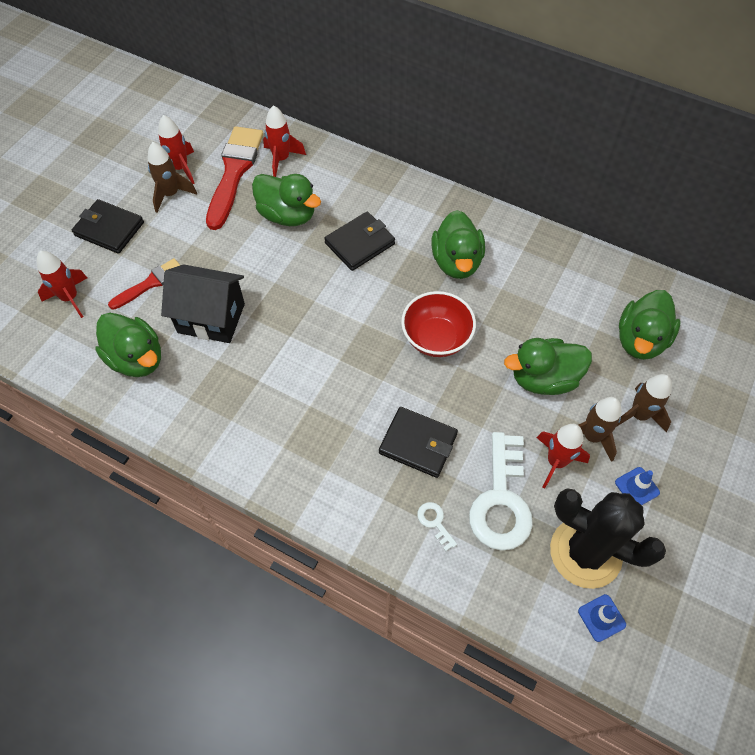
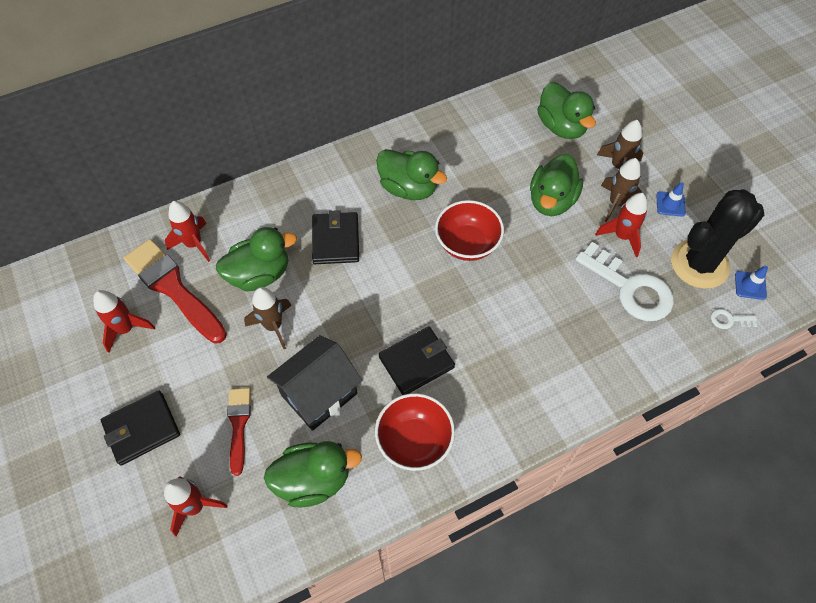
camera: 55 degrees left, 0 degrees up
brown rocket [148,142,197,213] -> brown rocket moved to [244,287,292,349]
black wallet [379,407,458,478] -> black wallet moved to [379,326,455,395]
white key [417,502,457,551] -> white key moved to [711,309,757,329]
none -> red bowl [375,393,455,471]

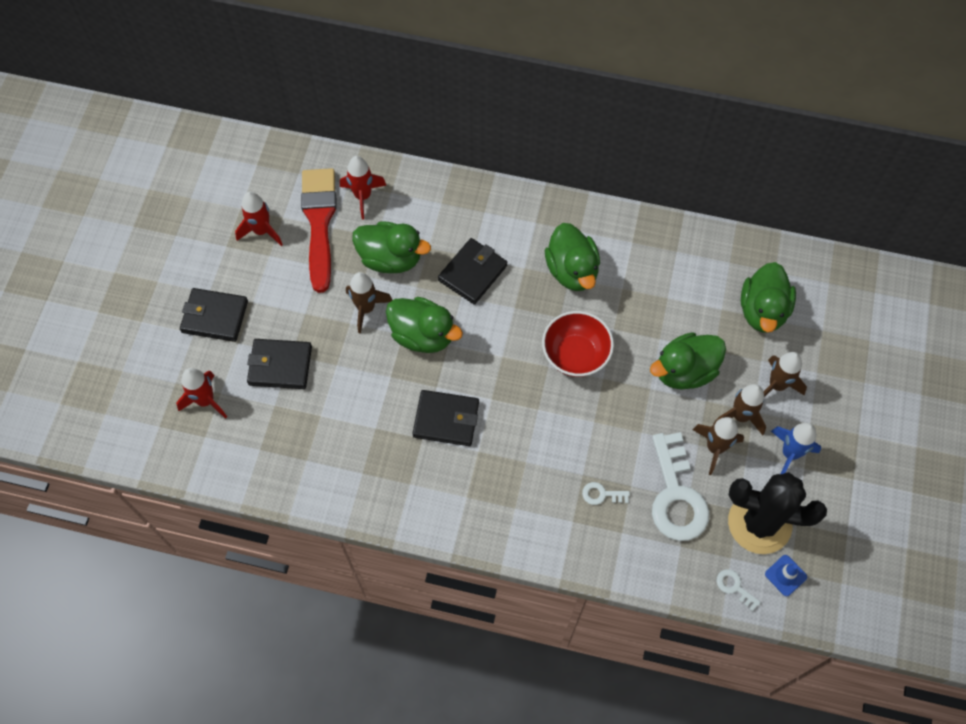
camera: 40 degrees right, 5 degrees up
red brush [227,388,251,476] -> black wallet [247,339,312,389]
green duck [264,441,362,508] -> green duck moved to [386,297,463,353]
black house [267,335,362,431] -> none
red bowl [375,393,455,471] -> none
red rocket [595,193,648,257] -> brown rocket [692,417,744,475]
blue traffic cone [656,182,686,217] -> blue rocket [771,423,821,474]
none -> white key [582,482,630,505]

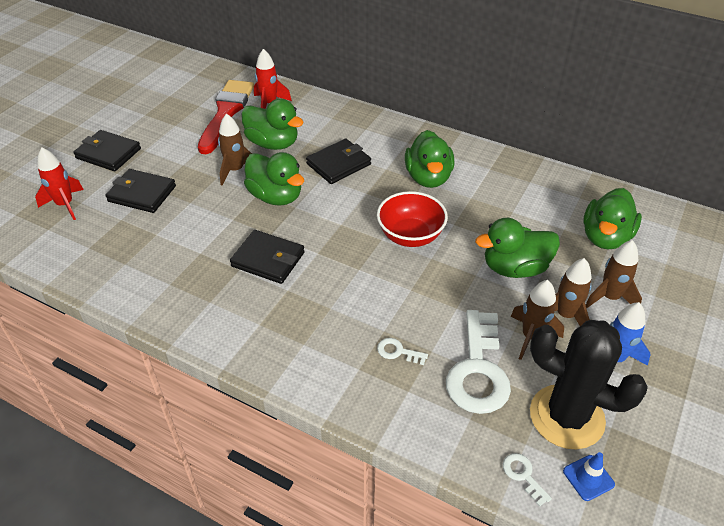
camera: 15 degrees right, 20 degrees down
red rocket [235,192,283,246] -> none

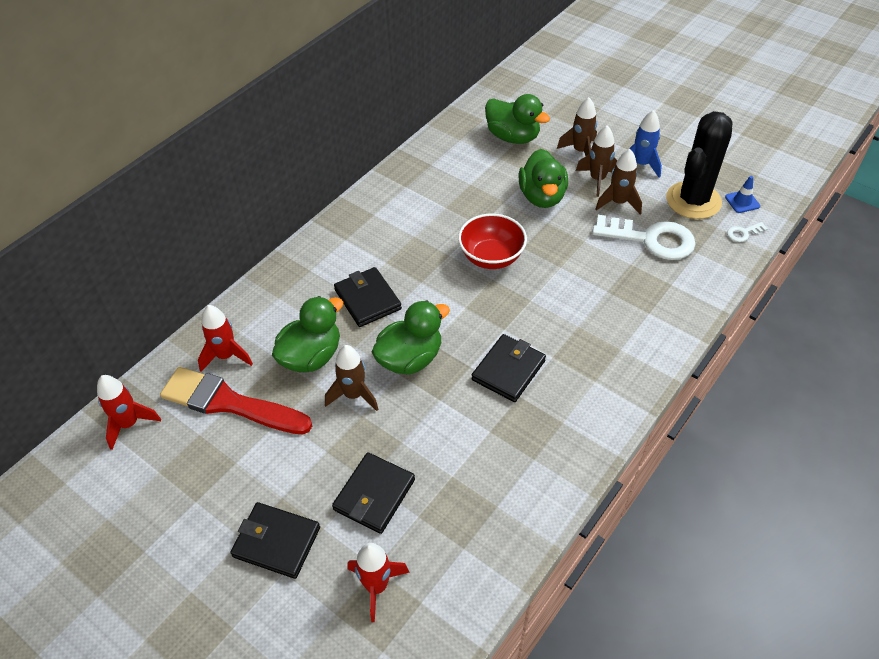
camera: 80 degrees left, 5 degrees up
black wallet [73,130,141,171] -> black wallet turned 75 degrees clockwise [230,502,320,579]
white key [377,338,428,365] -> none
green duck [405,130,454,188] -> none
none -> red rocket [97,375,161,450]

